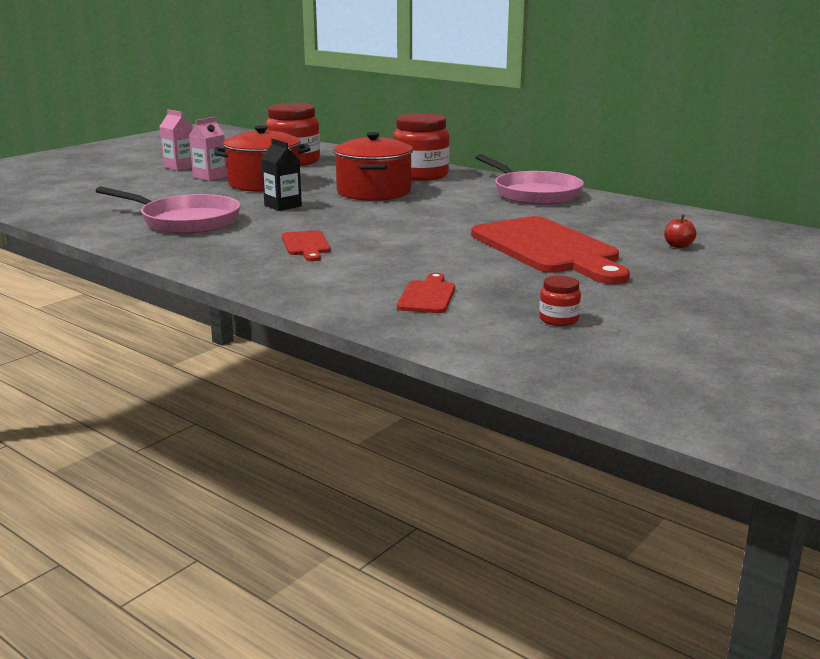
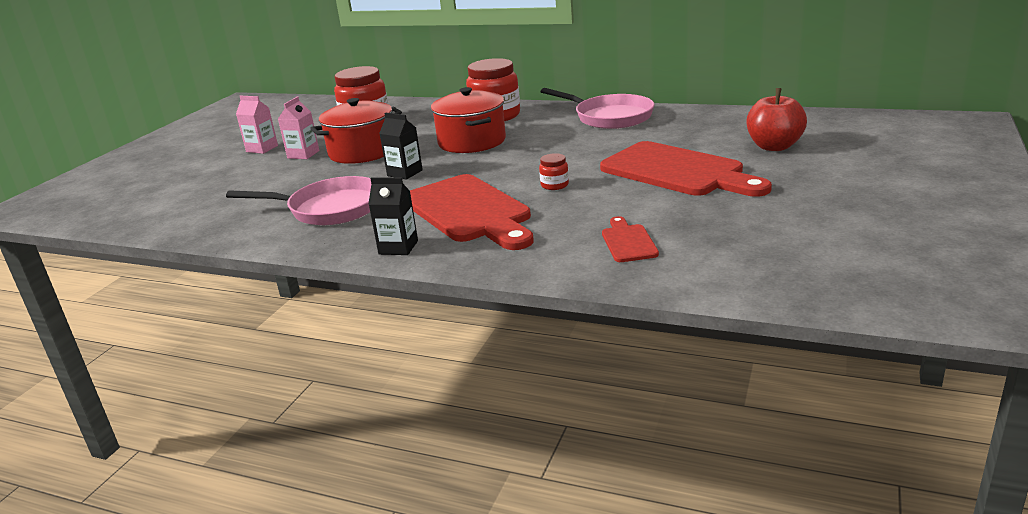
camera: 15 degrees left, 5 degrees up
red cutting board [282,230,331,261] -> red cutting board [410,174,534,250], size x2.19
red jar [539,276,581,326] -> red jar moved to [539,153,569,190]
red apple [664,215,696,248] -> red apple [747,88,807,151], size x2.17
none -> black carton [369,178,418,255]

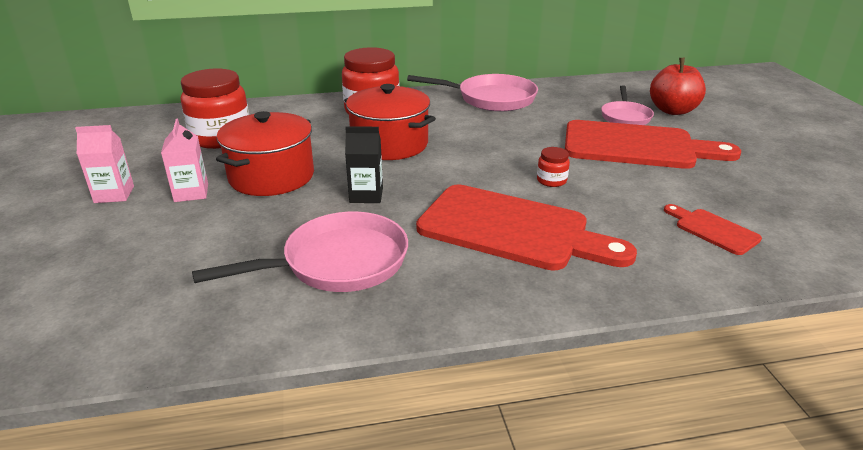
camera: 35 degrees left, 5 degrees up
black carton [369,178,418,255] -> none
none -> pink pan [601,85,654,125]

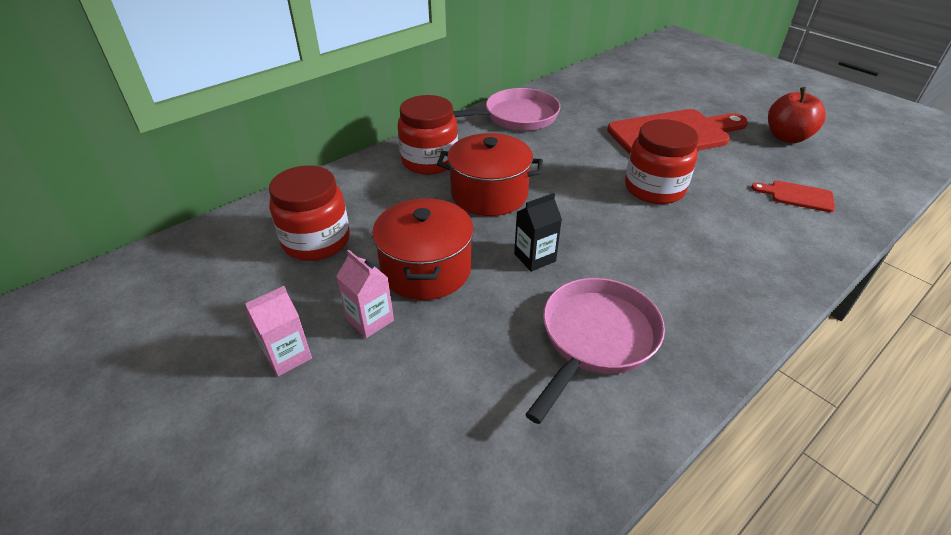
camera: 30 degrees left, 10 degrees up
red cutting board [416,184,637,271] -> none
red jar [537,147,570,187] -> red jar [625,119,699,204], size x2.25
pink pan [601,85,654,125] -> none
red apple [650,57,706,115] -> red apple moved to [768,87,825,143]

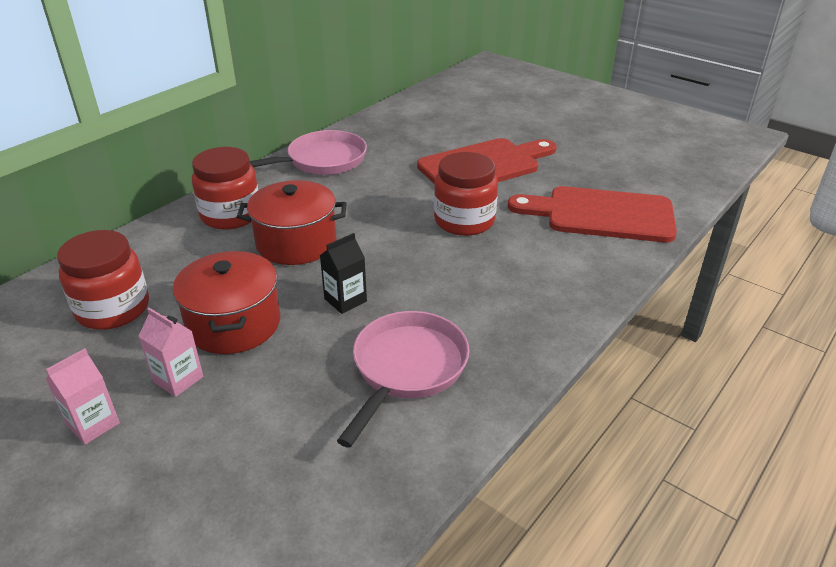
camera: 10 degrees left, 5 degrees down
red cutting board [751,181,835,212] -> red cutting board [508,186,677,242], size x2.19
red apple [768,87,825,143] -> none

